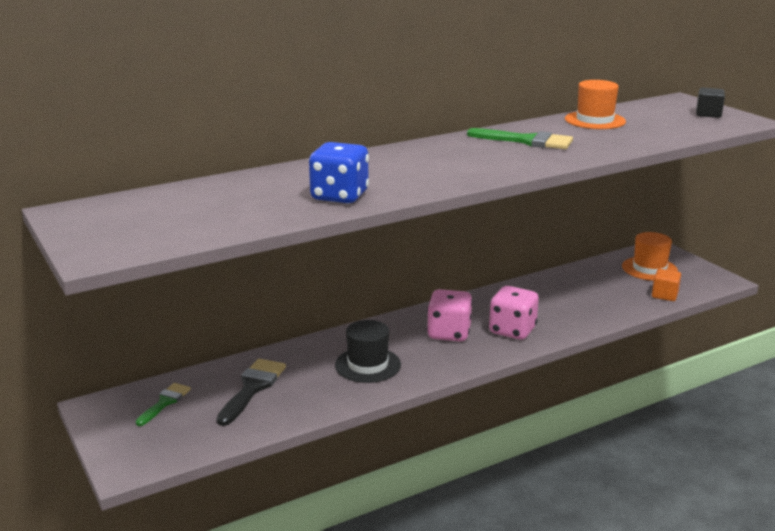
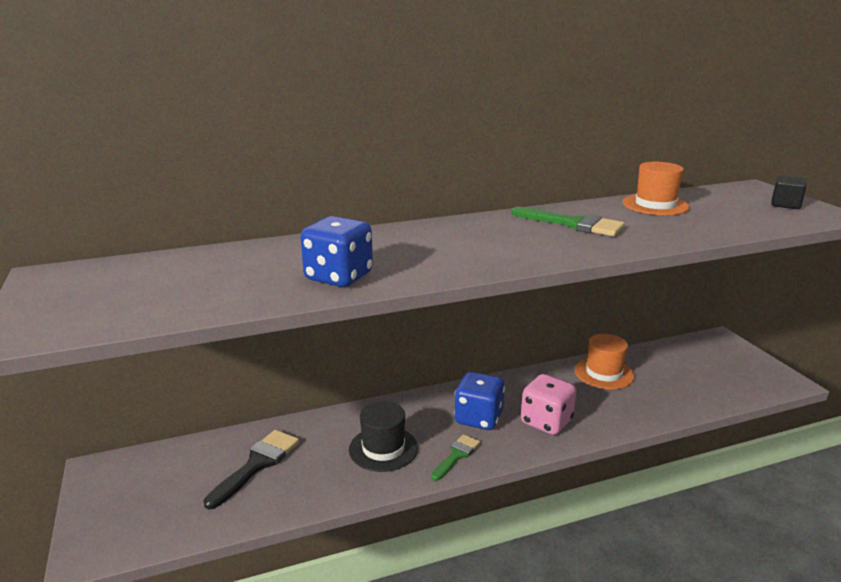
camera: 10 degrees right, 0 degrees up
green brush [135,383,191,426] -> green brush moved to [431,434,480,481]
pink dice [427,289,473,341] -> blue dice [454,372,505,430]
orange hat [622,232,678,281] -> orange hat moved to [575,334,634,389]
orange cube [652,269,681,301] -> none

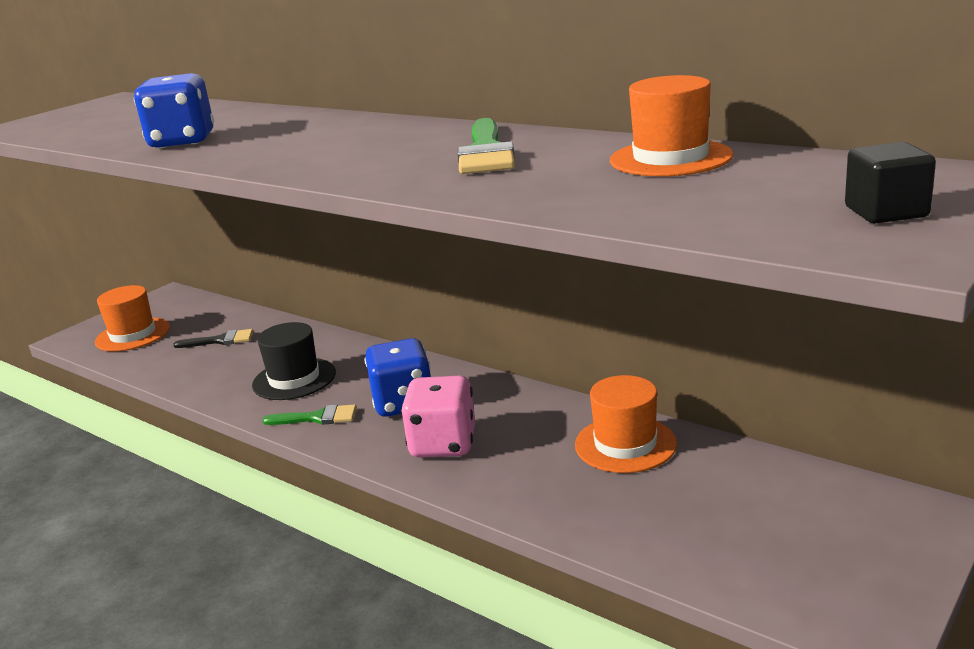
camera: 60 degrees right, 0 degrees up
black brush [204,430,300,510] -> black brush [173,329,253,348], size x0.63
none -> orange hat [95,285,170,352]

